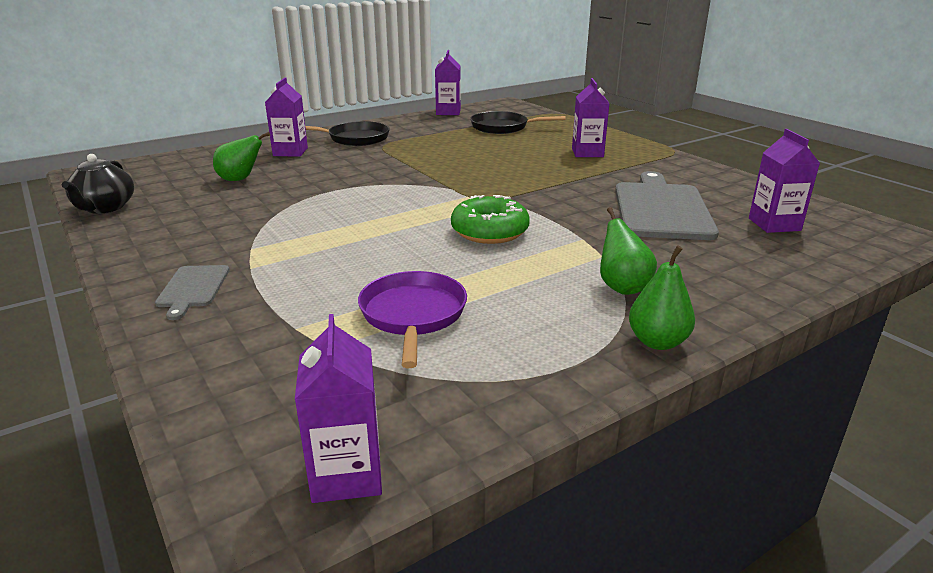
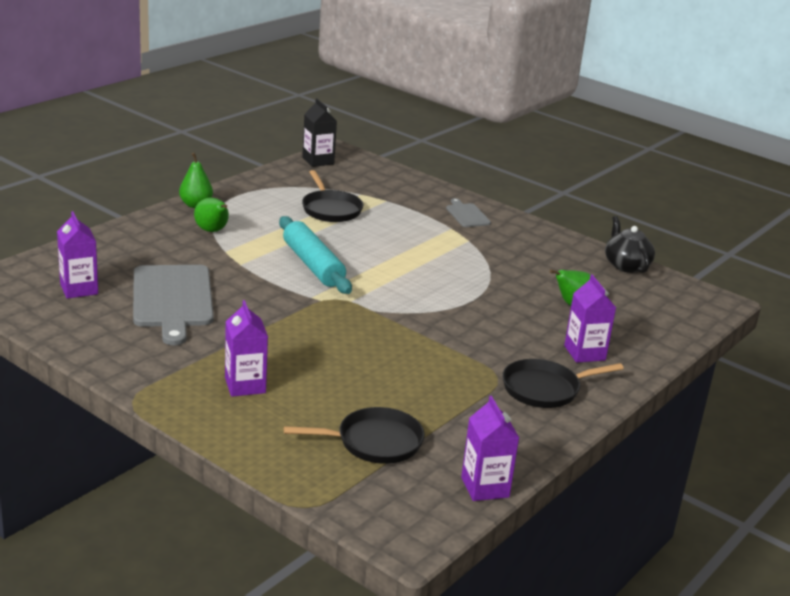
camera: 160 degrees right, 0 degrees up
purple carton [295,314,382,503] -> black carton [302,98,337,167]
purple pan [358,271,467,368] -> black pan [302,170,364,222]
green donut [451,195,530,244] -> turquoise rolling pin [279,216,352,294]

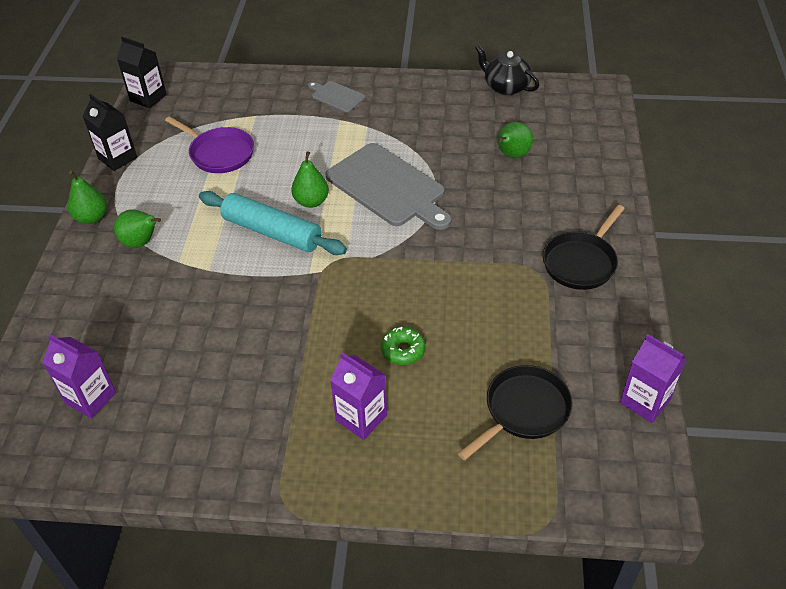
camera: 30 degrees left, 20 degrees up
grey cutting board [133,265,214,345] -> grey cutting board moved to [325,143,452,230]
black pan [302,170,364,222] -> purple pan [165,116,254,173]
purple carton [564,274,616,363] -> none
none -> black carton [83,94,137,171]
none -> green pear [291,151,329,208]
none -> green donut [381,327,425,365]

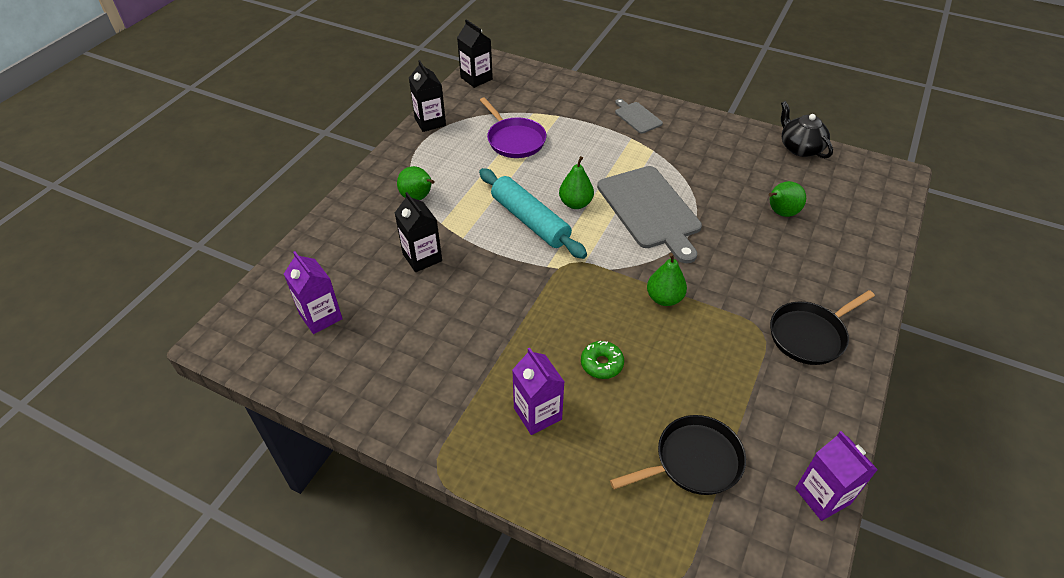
camera: 20 degrees right, 0 degrees up
green pear [68,171,107,224] -> green pear moved to [647,253,687,306]
none -> black carton [395,192,442,272]

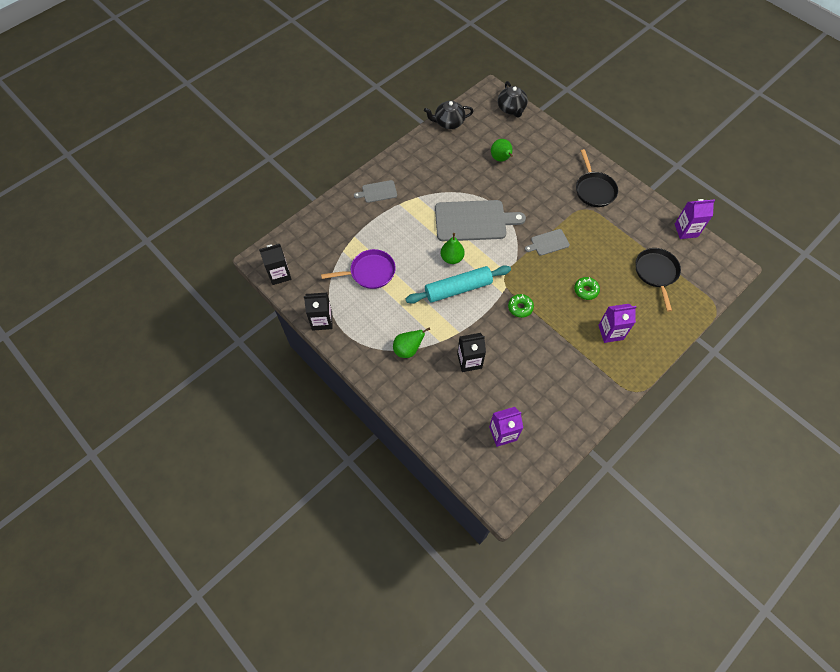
camera: 70 degrees left, 15 degrees up
green pear [647,253,687,306] -> grey cutting board [525,229,570,256]
none -> black teapot [498,81,528,118]
none -> green donut [508,294,534,318]

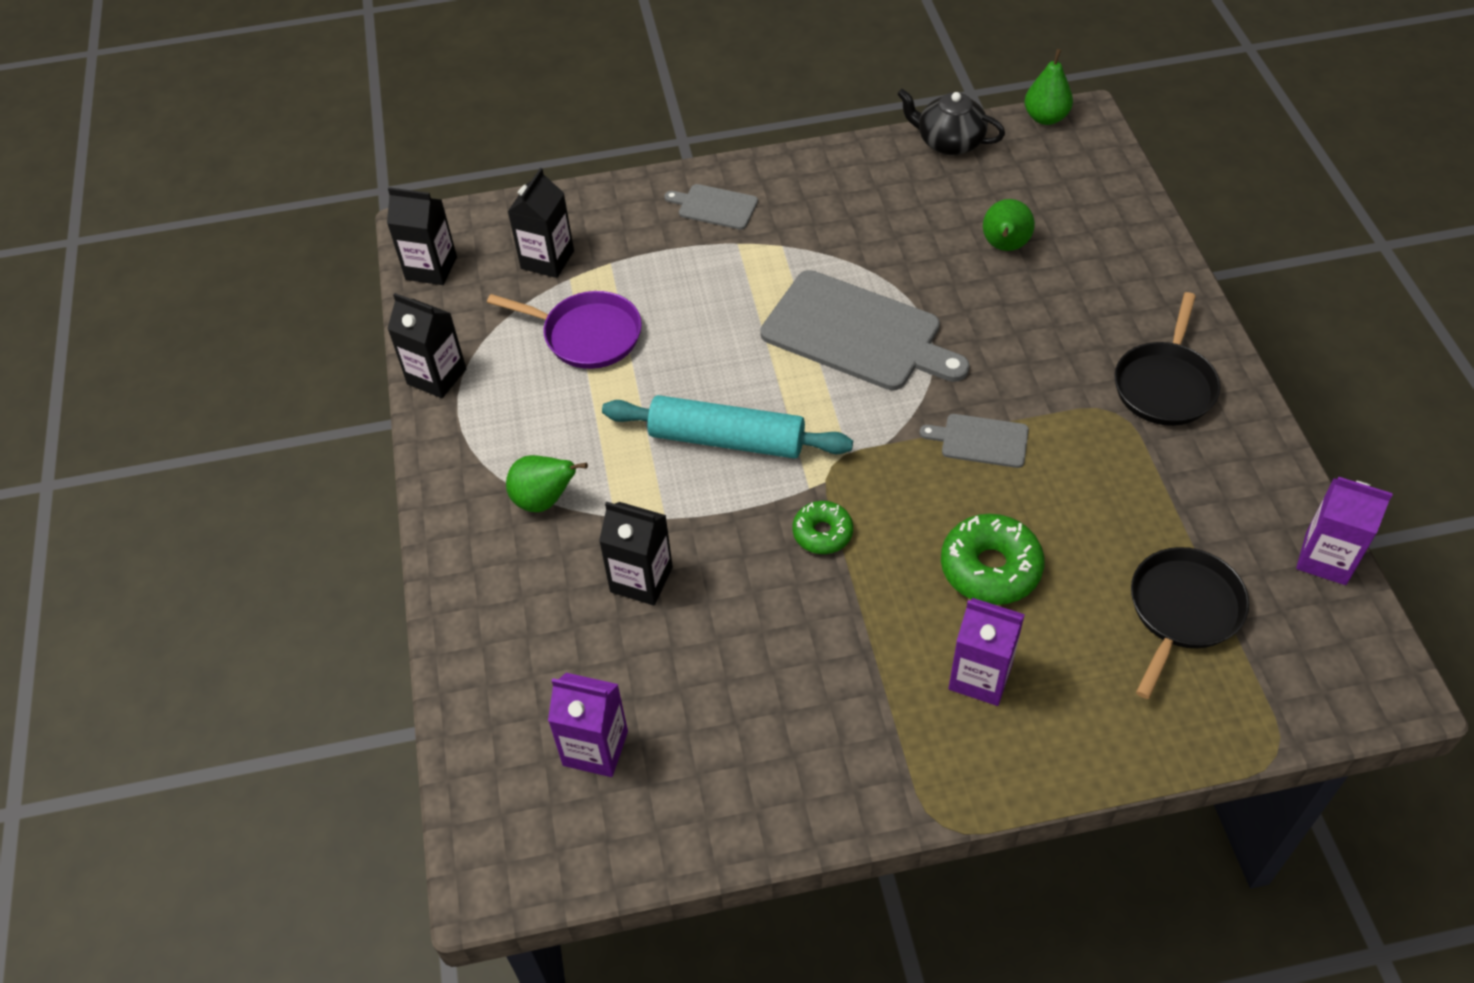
camera: 35 degrees right, 10 degrees down
green pear [441,233,465,264] -> green pear moved to [1025,49,1073,125]
black teapot [498,81,528,118] -> none
green donut [574,277,600,300] -> green donut [941,514,1044,605], size x1.64
none -> black carton [508,168,574,278]

